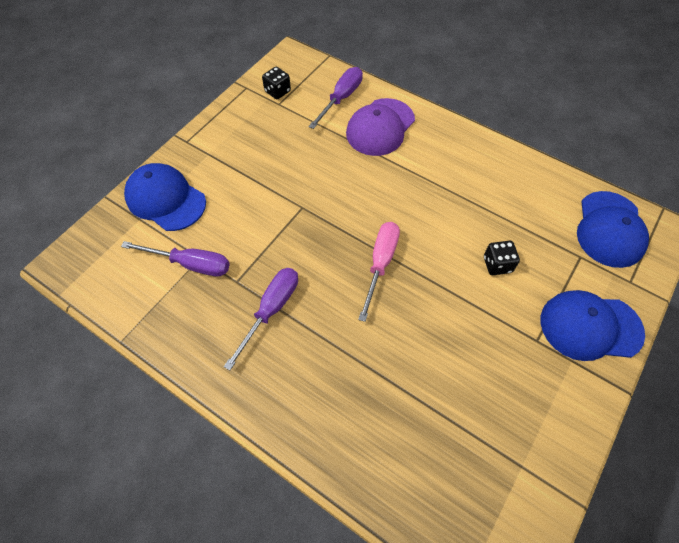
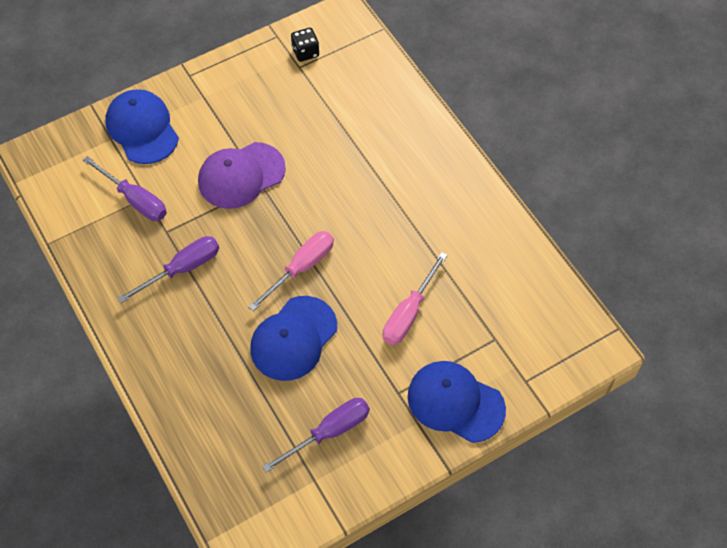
camera: 25 degrees right, 0 degrees up
purple screwdriver [309,67,363,129] -> purple screwdriver moved to [262,398,370,473]
purple cap [346,98,415,156] -> purple cap moved to [198,142,286,209]
black dice [484,241,520,275] -> pink screwdriver [383,252,447,345]
blue cap [577,191,649,268] -> blue cap moved to [250,296,337,381]

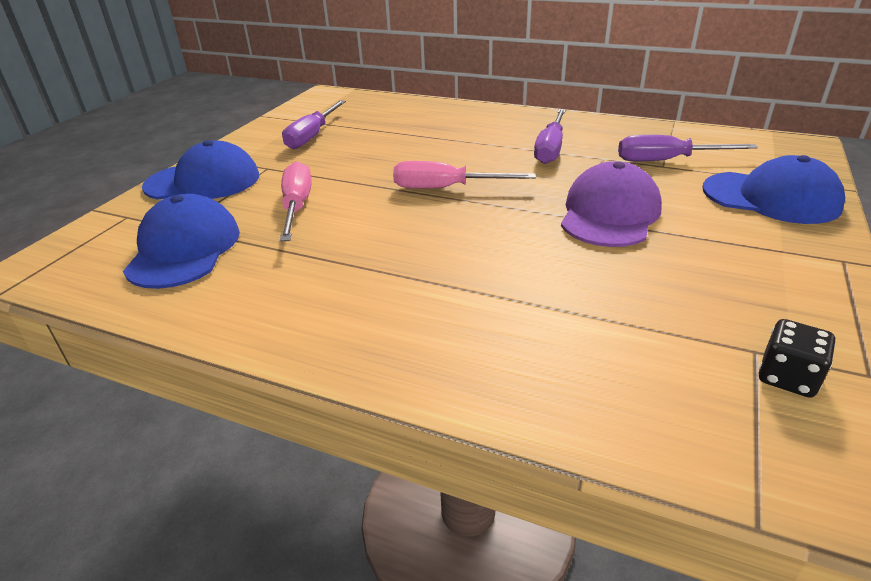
camera: 145 degrees right, 25 degrees down
pink screwdriver [248,231,334,311] -> pink screwdriver turned 90 degrees clockwise [393,161,536,189]
blue cap [250,296,337,381] -> blue cap moved to [123,194,240,289]

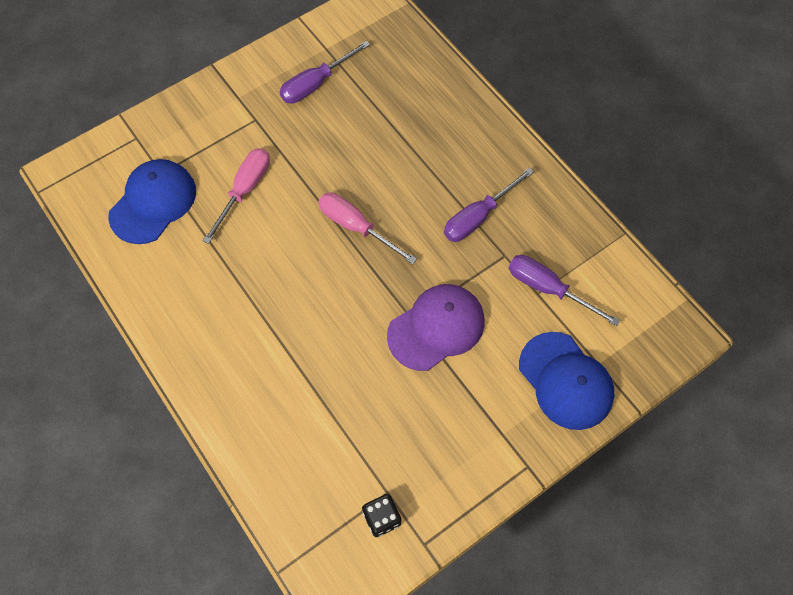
camera: 30 degrees right, 30 degrees up
blue cap [142,140,259,200] -> none

